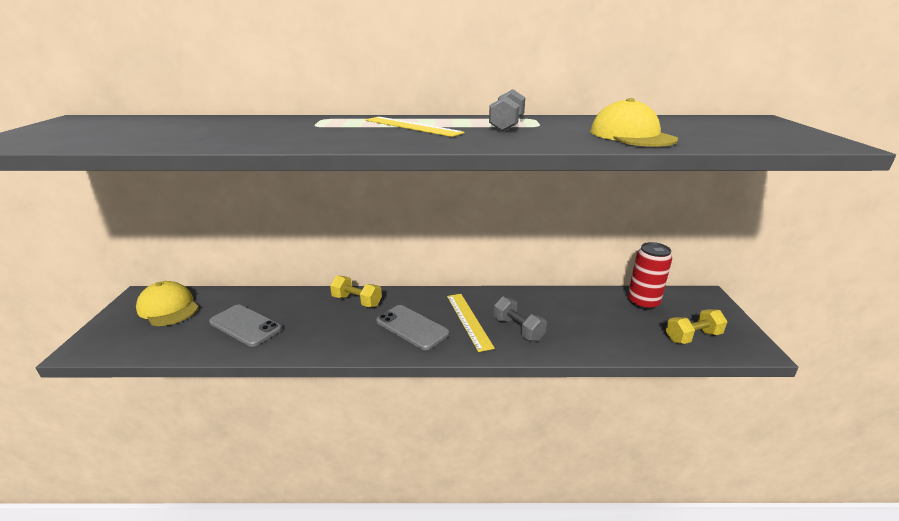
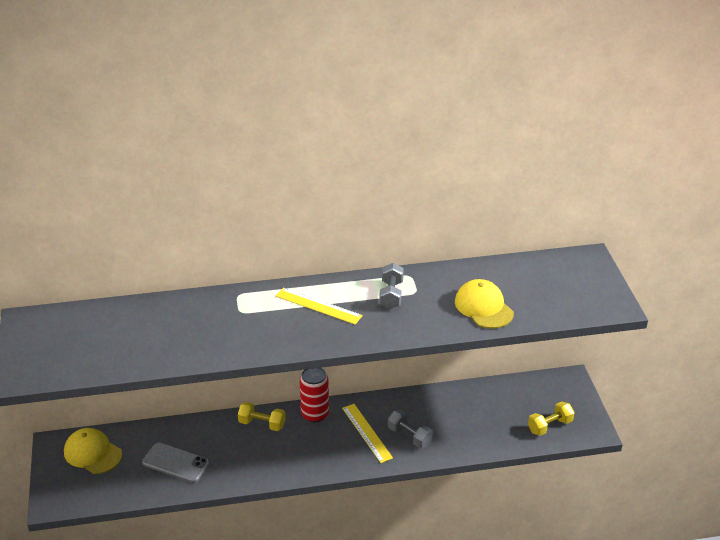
camera: 10 degrees left, 10 degrees up
grey phone [376,305,449,350] -> none
red can [628,242,672,310] -> red can moved to [299,368,329,422]

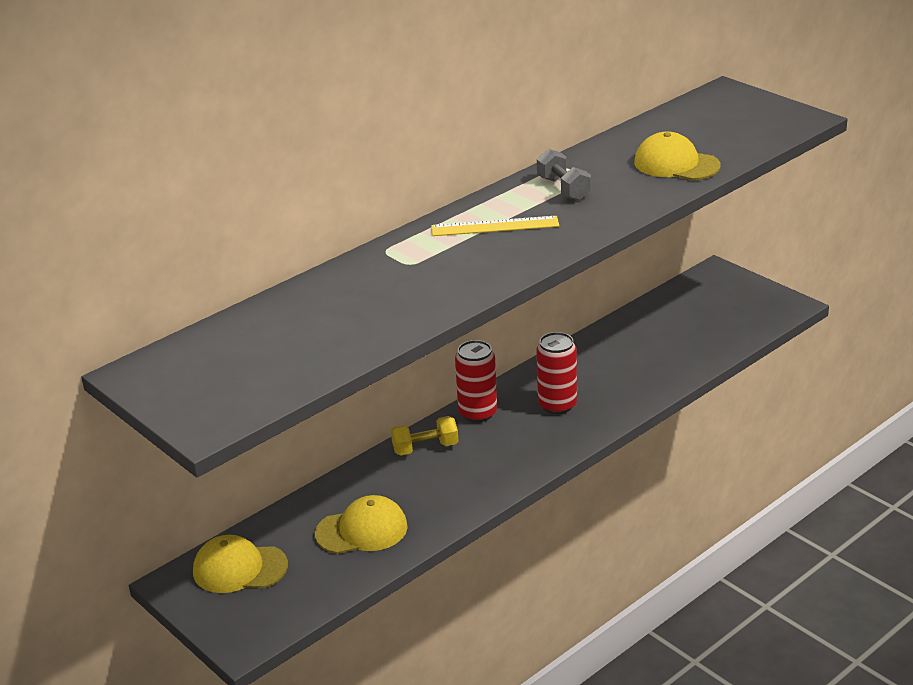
camera: 30 degrees left, 5 degrees down
grey phone [142,442,210,483] -> yellow cap [315,495,408,554]
yellow ruler [342,404,393,463] -> red can [536,332,577,414]
grey dumbbell [388,410,433,448] -> none
yellow dumbbell [528,402,575,436] -> none

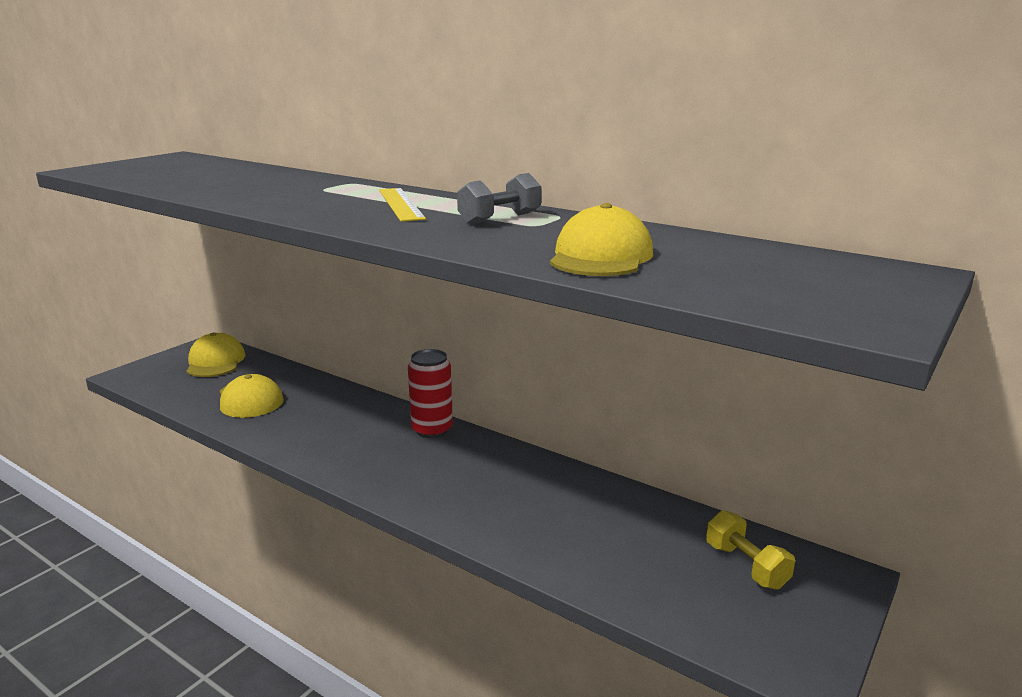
camera: 75 degrees right, 10 degrees down
yellow dumbbell [391,416,459,456] -> yellow dumbbell moved to [706,510,795,590]
red can [536,332,577,414] -> none

